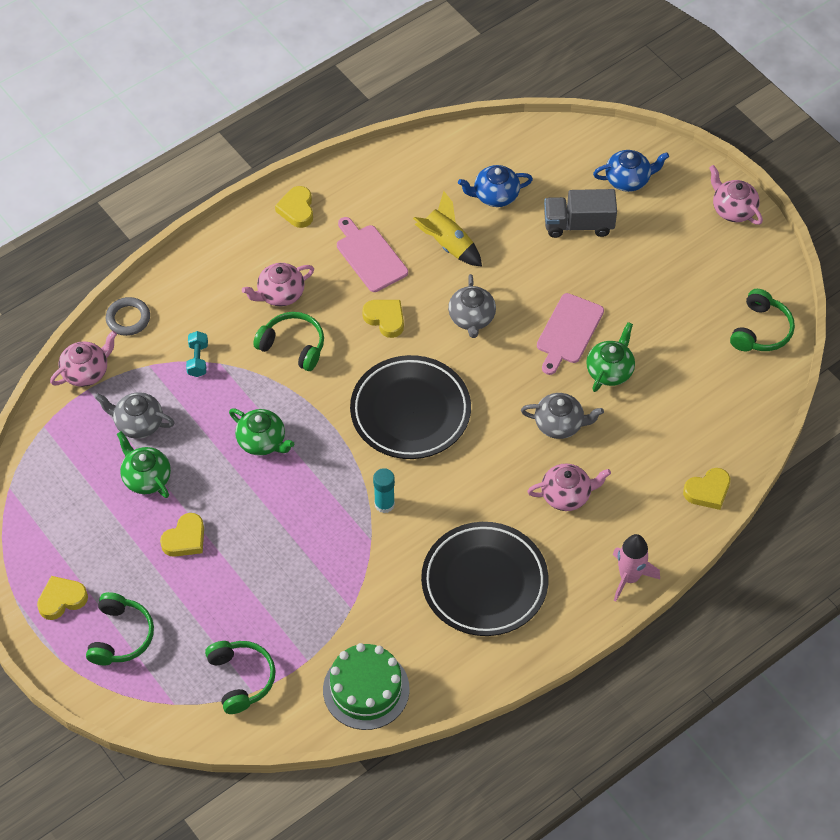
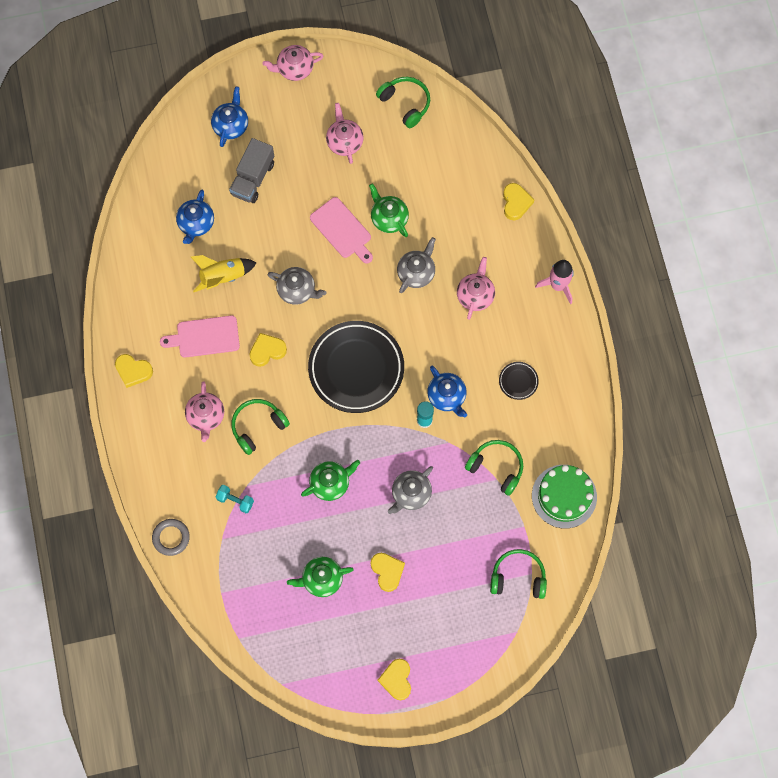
camera: 65 degrees left, 15 degrees up
pink teapot [50,331,117,387] -> pink teapot moved to [326,103,364,164]
green headphones [86,592,154,665] -> green headphones moved to [465,440,523,496]
grey teapot [95,392,175,439] -> grey teapot moved to [388,466,433,514]
black plate [421,522,549,636] -> black plate [499,362,539,400], size x0.41
none -> blue teapot [427,366,467,417]

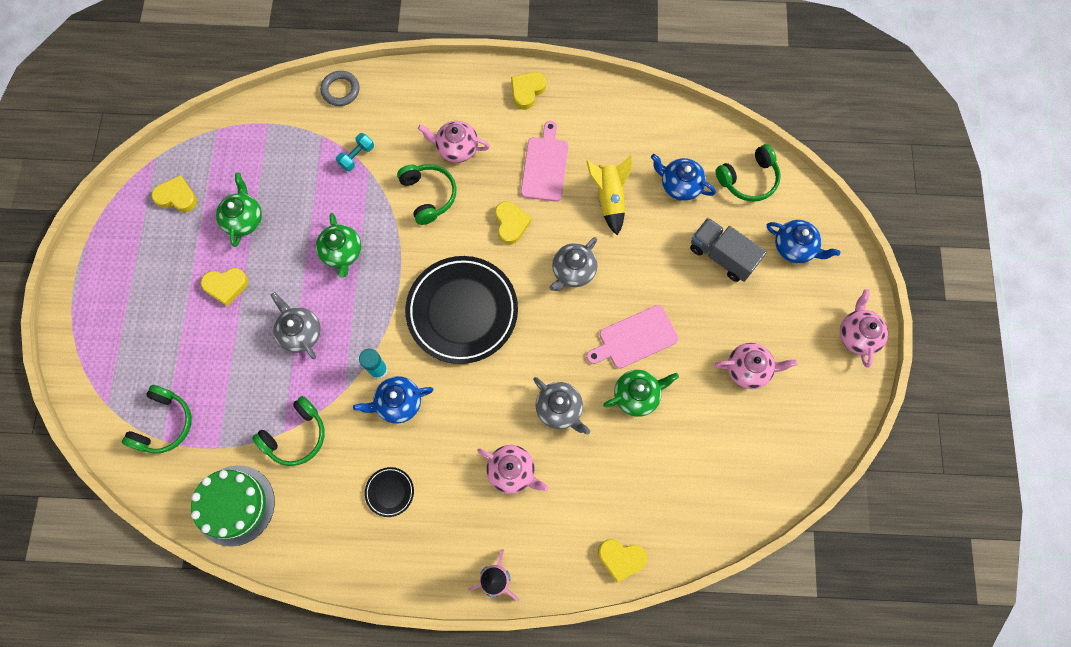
camera: 105 degrees right, 0 degrees up
green headphones [376,77,430,128] -> green headphones moved to [716,144,781,202]
yellow heart [378,659,411,700] -> yellow heart moved to [151,175,197,212]

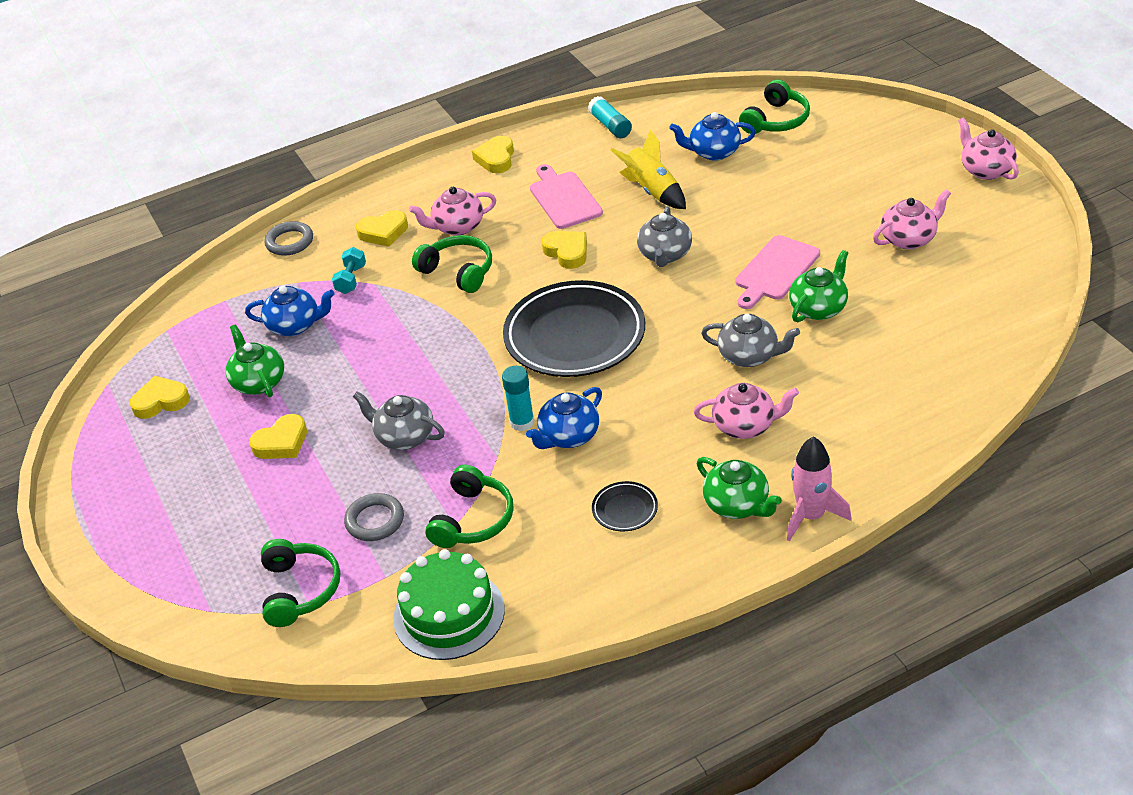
camera: 25 degrees left, 30 degrees down
green teapot [316,213,361,278] -> green teapot moved to [697,457,782,519]
yellow heart [598,539,647,583] -> yellow heart moved to [356,210,408,247]
grey truck [690,218,767,282] -> none
blue teapot [767,220,840,263] -> blue teapot moved to [245,286,335,336]
none -> grey ring [344,493,404,541]
none -> turquoise glue stick [588,96,632,138]

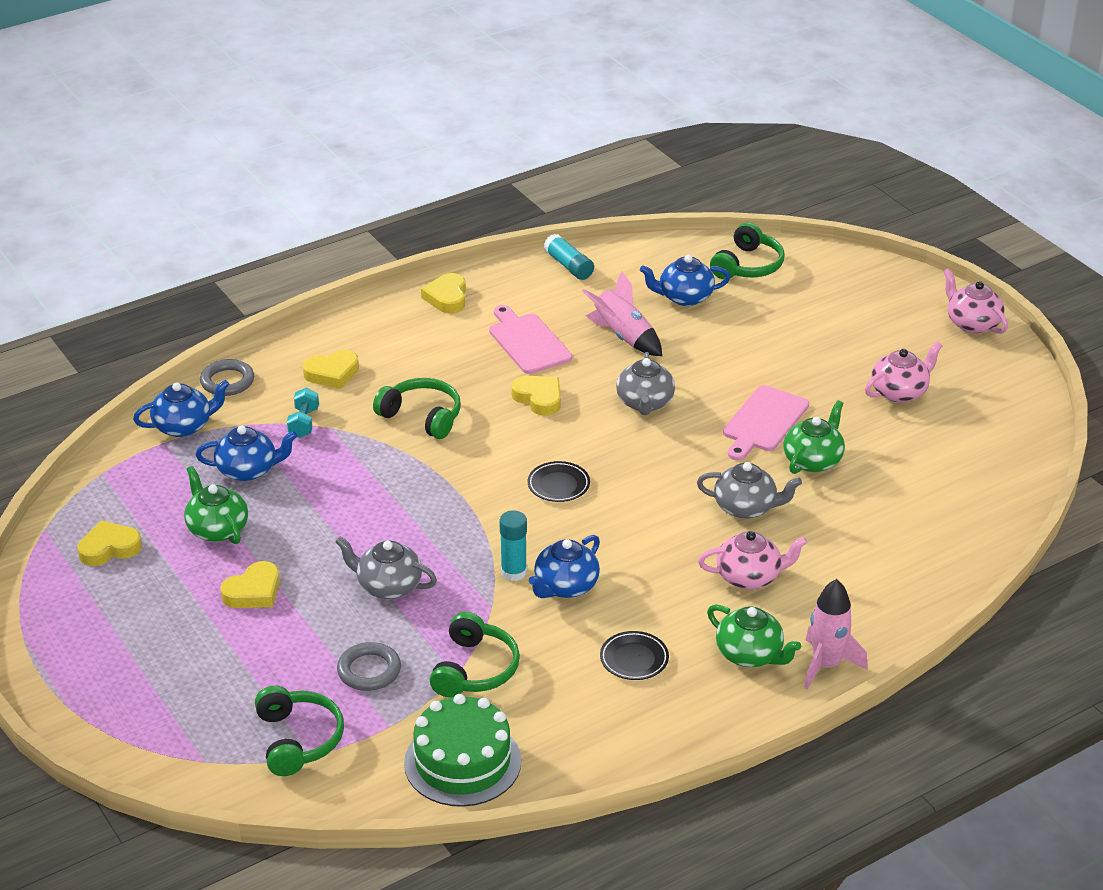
camera: 10 degrees left, 5 degrees down
pink teapot [409,187,496,236] -> none
black plate [503,280,645,377] -> black plate [528,461,590,502], size x0.41
yellow rocket [610,130,686,209] -> pink rocket [582,271,662,356]
none -> blue teapot [133,380,230,437]

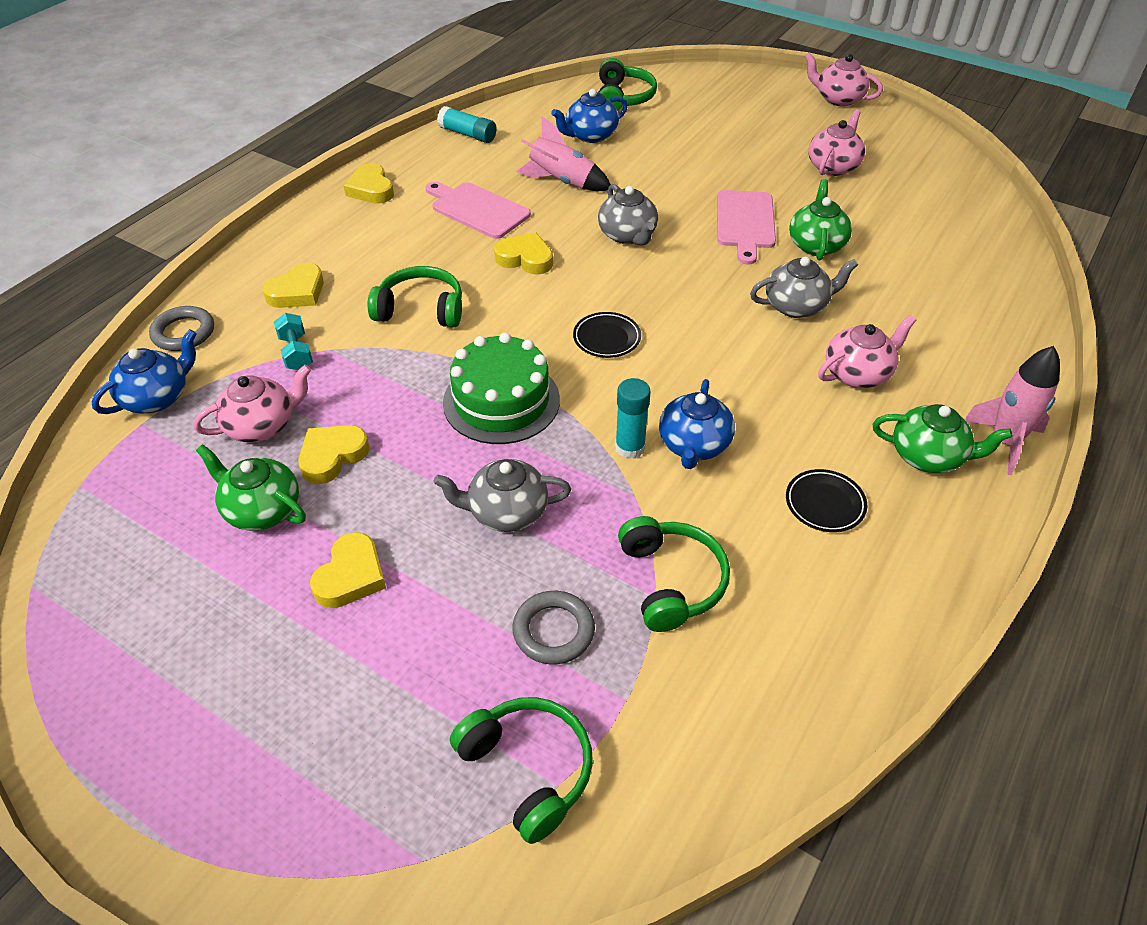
camera: 25 degrees left, 10 degrees up
yellow heart [77,520,142,566] -> yellow heart moved to [298,425,369,484]
blue teapot [196,425,297,481] -> pink teapot [193,365,311,442]
green cake [404,694,521,807] -> green cake moved to [443,333,560,444]

